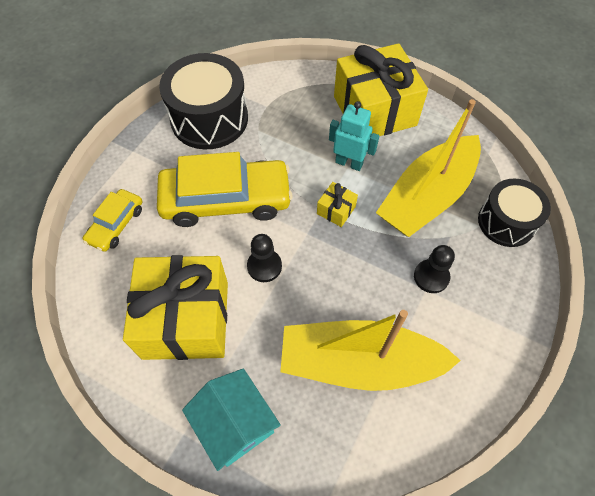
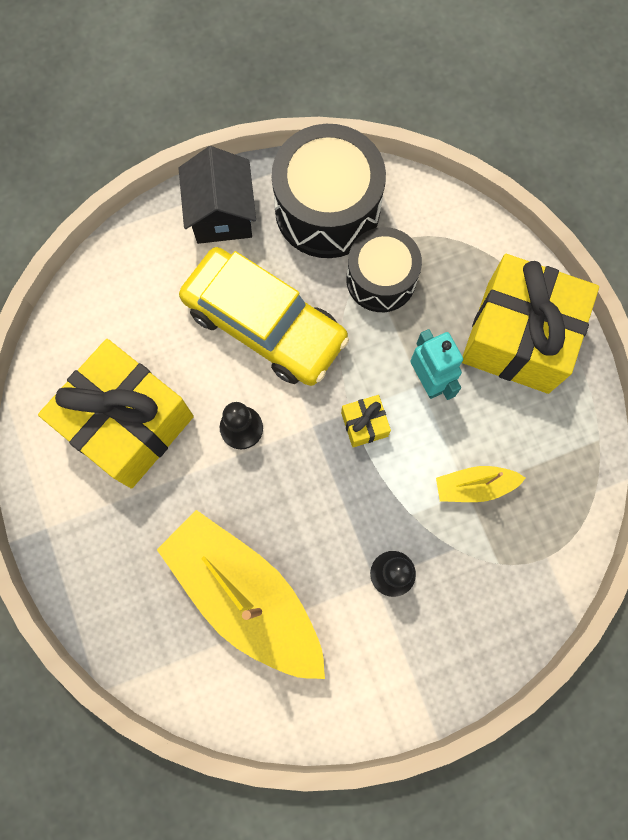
camera: 40 degrees right, 15 degrees up
yellow car [83,189,142,252] -> none
turquoise house [182,368,281,471] -> none
yellow boat [376,99,481,237] -> yellow boat [436,466,525,502], size x0.45
black drum [478,179,551,247] -> black drum moved to [346,227,422,312]
none -> black house [178,146,256,244]

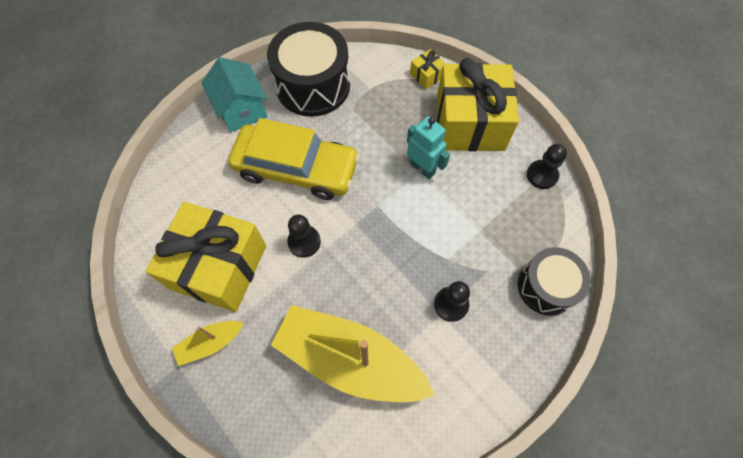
camera: 20 degrees left, 10 degrees down
black house [178,146,256,244] -> turquoise house [201,57,268,132]
yellow gift [341,395,391,447] -> yellow gift moved to [410,49,446,90]
black drum [346,227,422,312] -> black drum moved to [518,247,591,316]
yellow boat [436,466,525,502] -> yellow boat moved to [172,321,244,366]
none -> black pawn [527,144,567,189]

